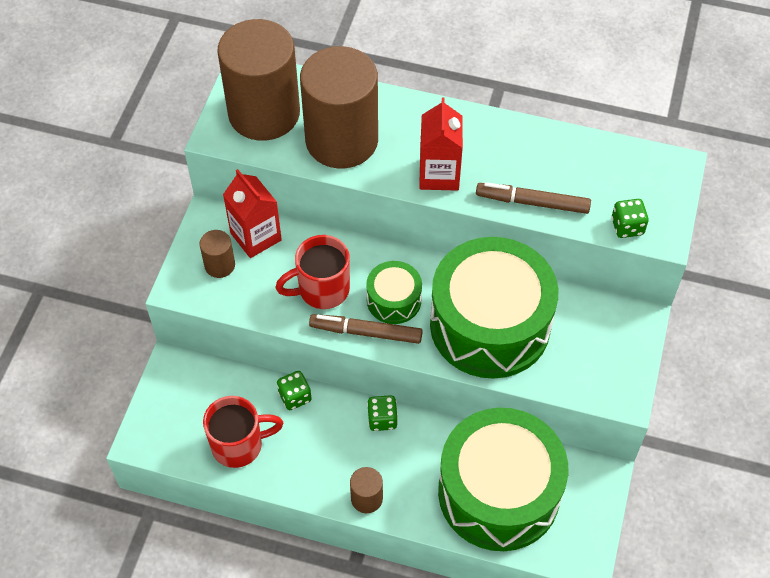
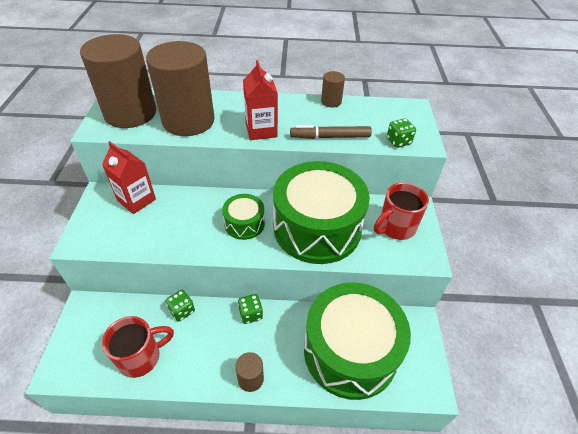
camera: 15 degrees left, 10 degrees down
brown cylinder [200,230,235,278] -> brown cylinder moved to [321,71,345,108]
red mug [275,235,350,309] -> red mug moved to [374,182,429,240]
brown marker [309,314,423,344] -> none

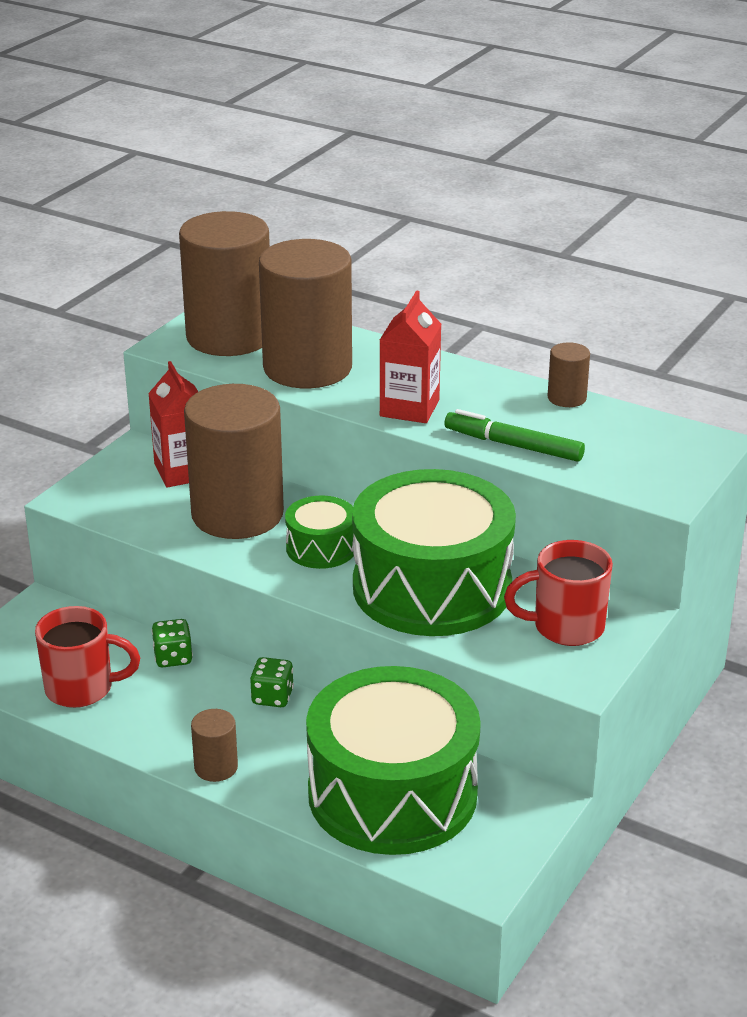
camera: 30 degrees right, 15 degrees down
brown marker [290,125,372,139] -> green marker [445,409,585,462]
green dice [387,118,416,148] -> none
none -> brown cylinder [184,384,284,539]

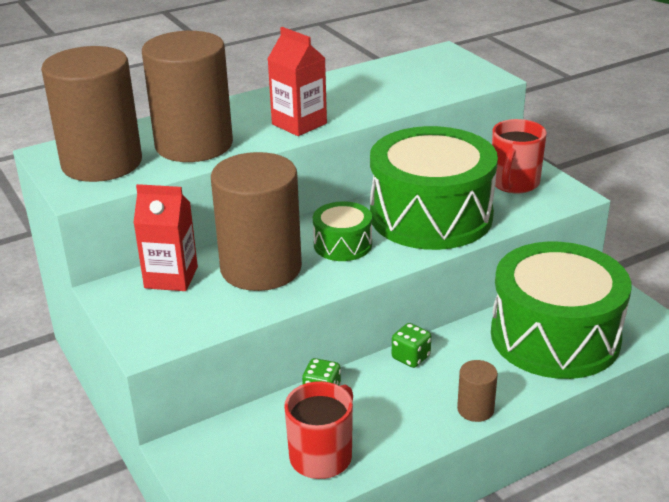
camera: 60 degrees left, 0 degrees up
green marker [445,409,585,462] -> none
brown cylinder [548,342,590,407] -> none

